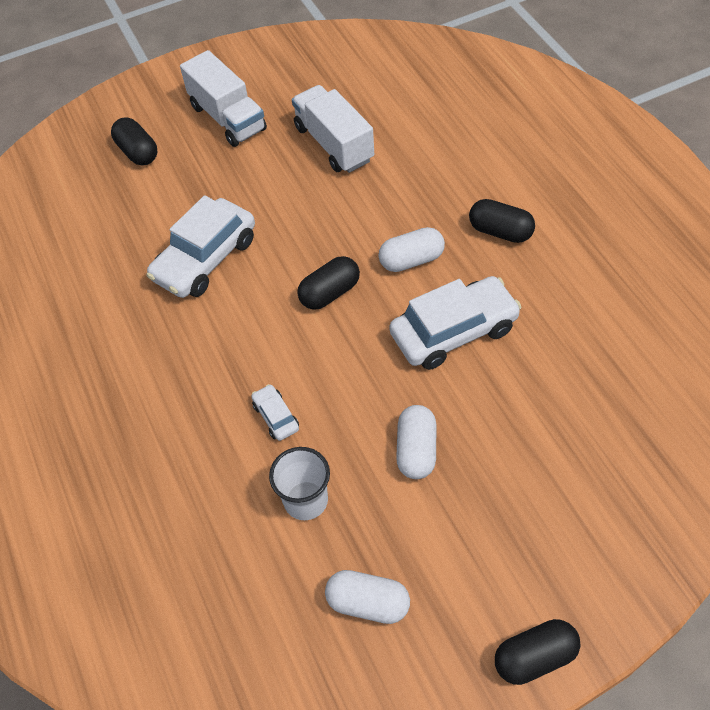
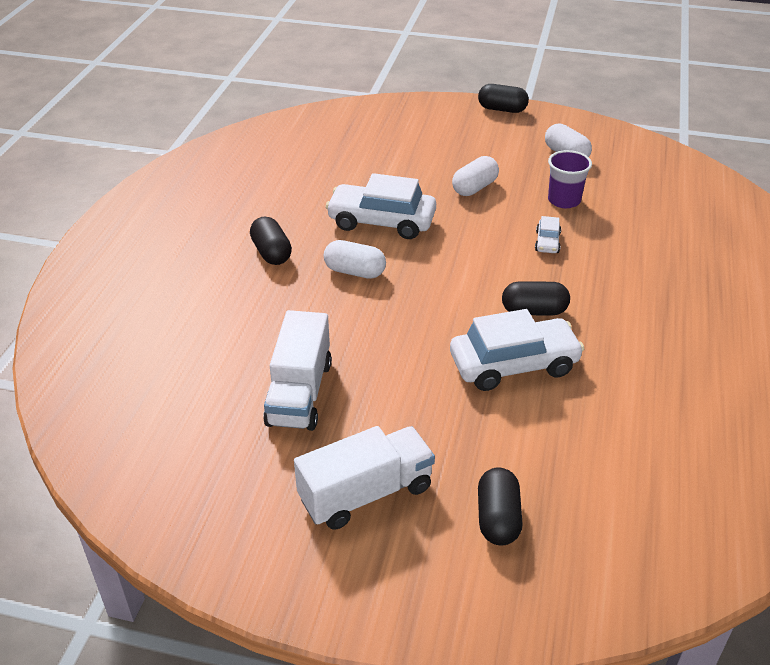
camera: 145 degrees left, 15 degrees down
white truck [180,50,267,147] -> white truck turned 60 degrees clockwise [294,426,435,530]
white cup [269,447,330,520] -> purple cup [548,150,592,208]
black capsule [297,256,360,310] -> black capsule moved to [502,281,570,315]

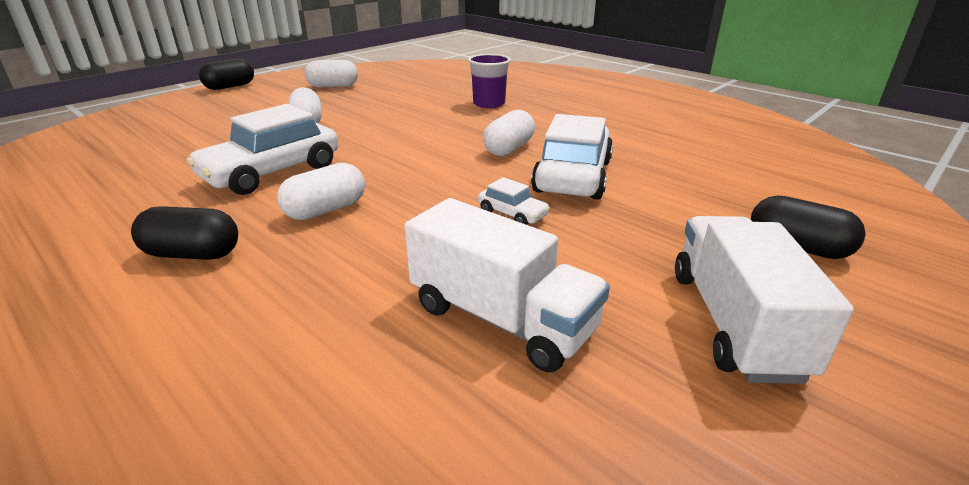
camera: 60 degrees left, 10 degrees down
black capsule [502,281,570,315] -> white capsule [483,110,535,156]
white car [535,216,561,253] -> white car moved to [478,177,550,225]
purple cup [548,150,592,208] -> purple cup moved to [468,54,511,108]

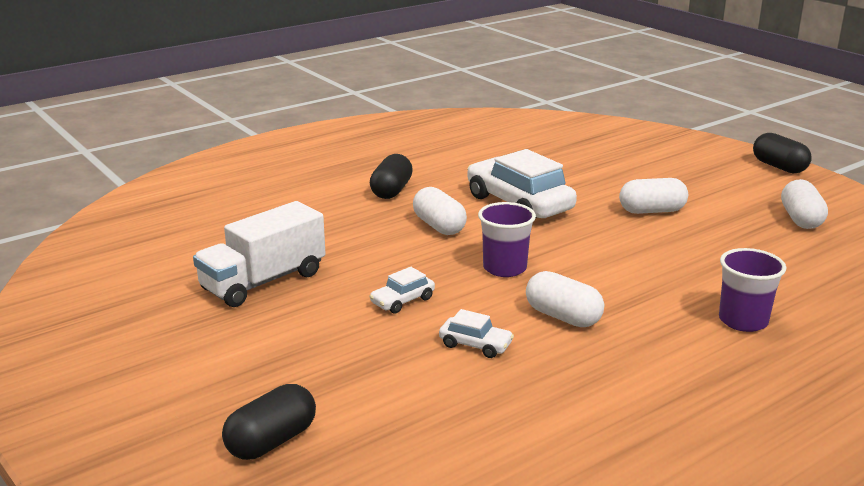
camera: 100 degrees right, 5 degrees down
white car [531,114,613,200] -> white car [439,309,514,358], size x0.46
white truck [675,216,854,384] -> none
none -> purple cup [478,202,536,277]

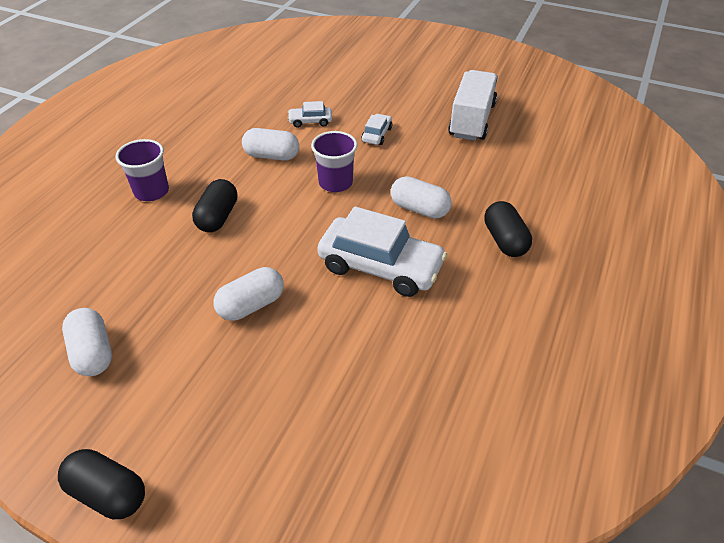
camera: 150 degrees right, 20 degrees up
black capsule [222,384,316,460] -> black capsule moved to [192,179,237,232]

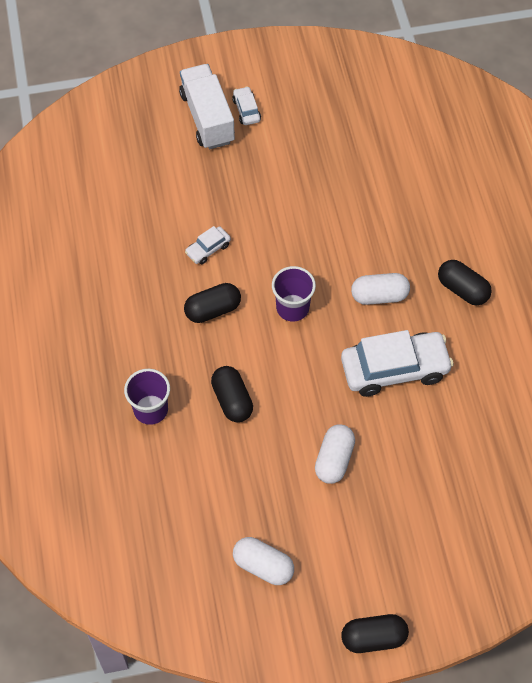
camera: 35 degrees left, 15 degrees up
white capsule [242,128,299,161] -> black capsule [184,283,241,323]
white car [361,114,392,145] -> white car moved to [232,86,261,125]
white truck [448,70,498,141] -> white truck moved to [179,64,235,149]

